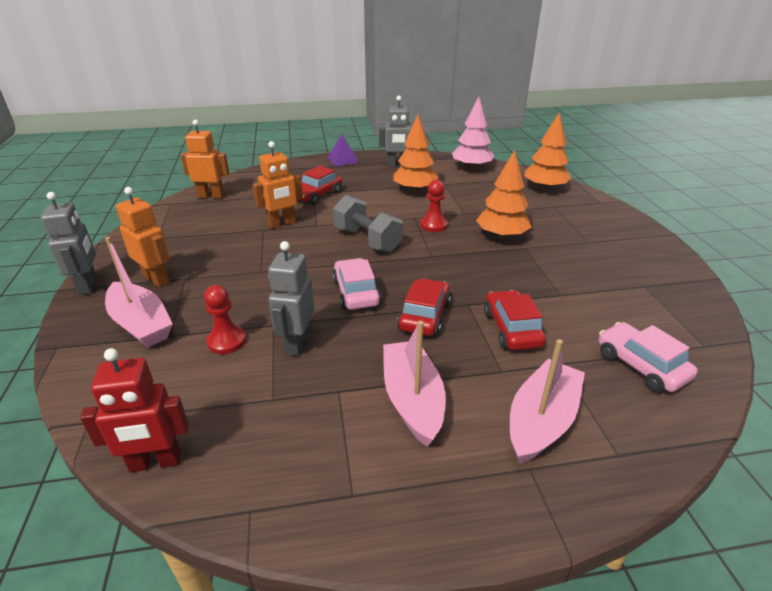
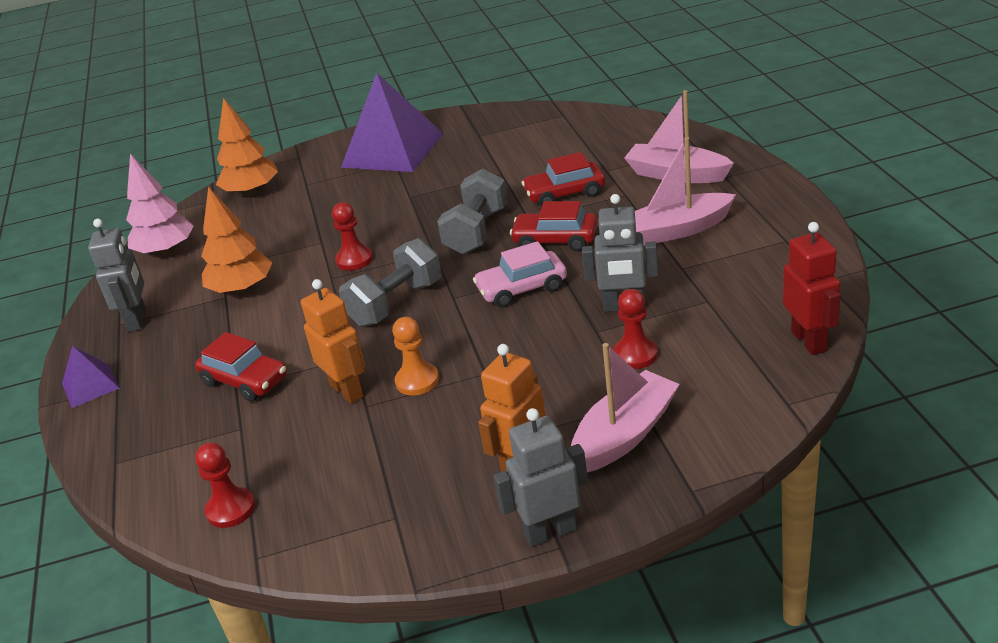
camera: 90 degrees left, 0 degrees up
orange robot [181,120,229,199] -> red pawn [195,442,255,528]
orange tree [476,150,531,239] -> none
pink car [598,322,698,393] -> none
none -> purple pyramid [341,73,444,172]
none -> orange pawn [392,317,439,395]
none -> grey dumbbell [437,169,508,255]

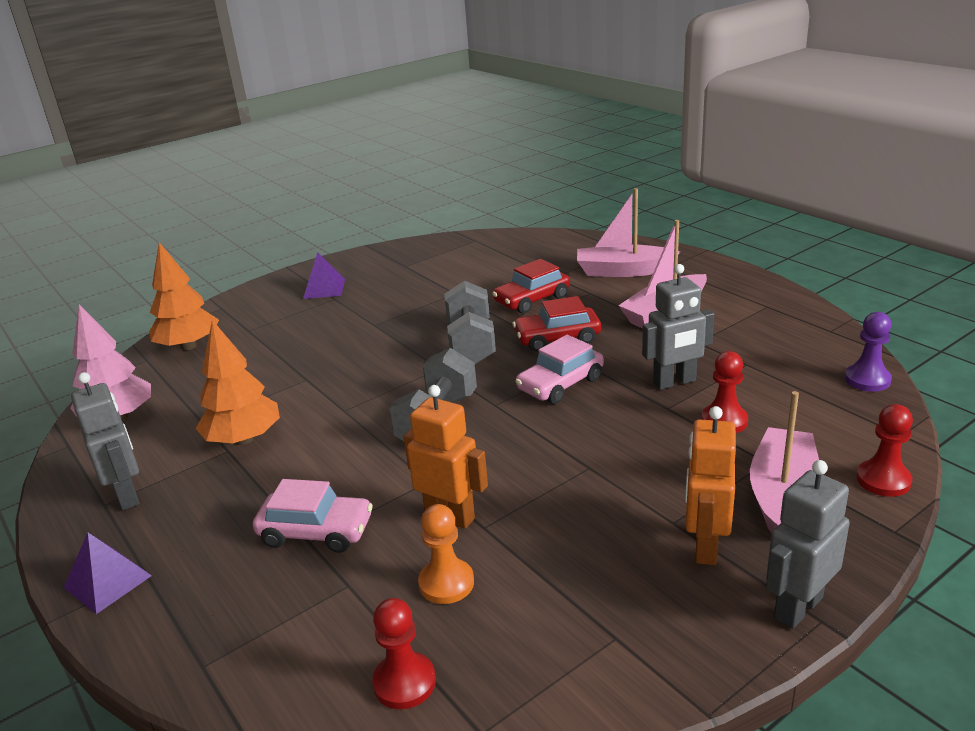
camera: 25 degrees left, 5 degrees down
red car [195,332,287,402] -> pink car [253,479,373,553]
red pawn [332,202,373,271] -> red pawn moved to [856,404,913,497]
purple pyramid [341,73,444,172] -> purple pyramid [303,252,345,299], size x0.47
orange pawn [392,317,439,395] -> orange pawn moved to [418,504,474,604]
red robot [783,222,840,355] -> purple pawn [845,312,892,392]

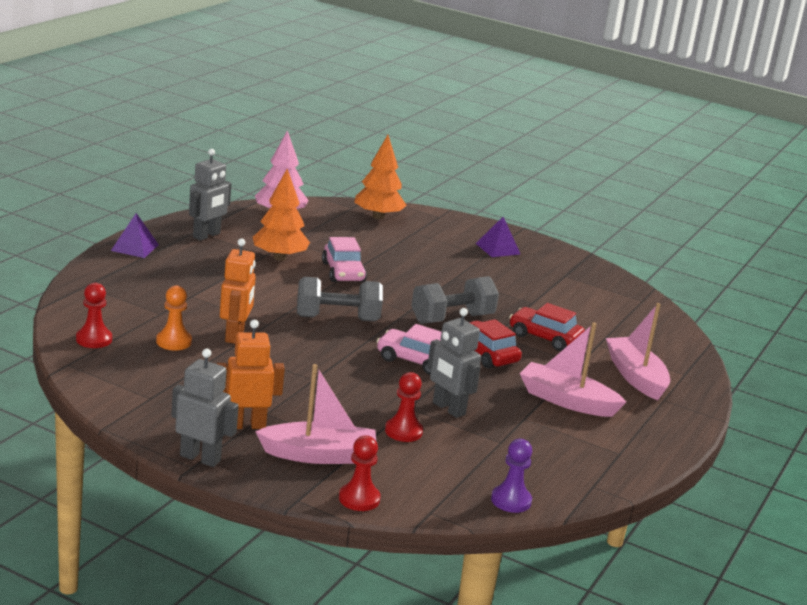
camera: 60 degrees right, 5 degrees down
pink car [253,479,373,553] -> pink car moved to [322,237,367,282]

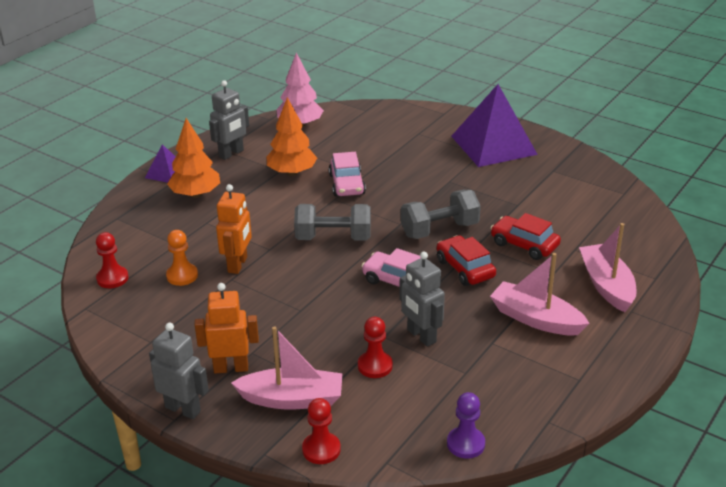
camera: 10 degrees right, 10 degrees up
orange tree [354,135,407,219] -> orange tree moved to [167,118,220,198]
purple pyramid [476,217,520,257] -> purple pyramid [451,84,538,167], size x2.12

